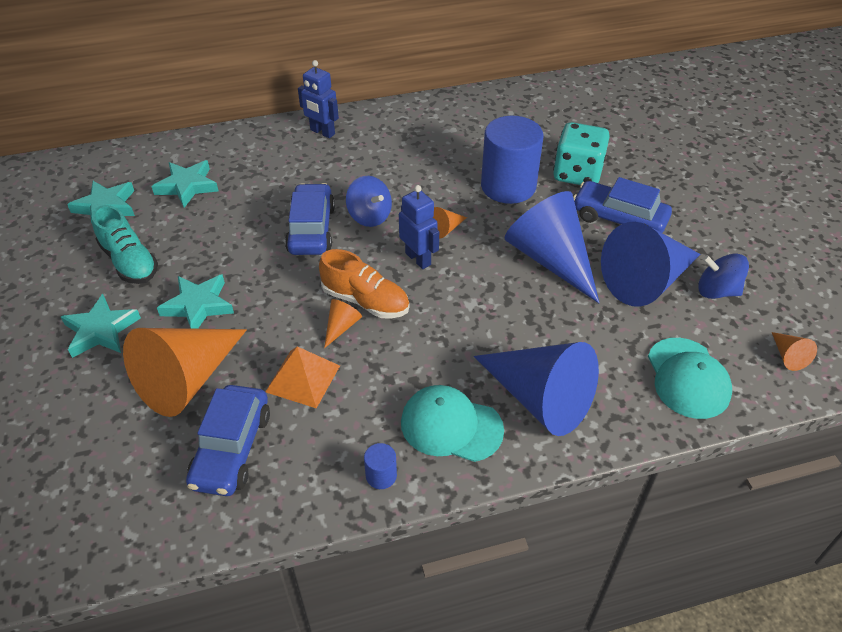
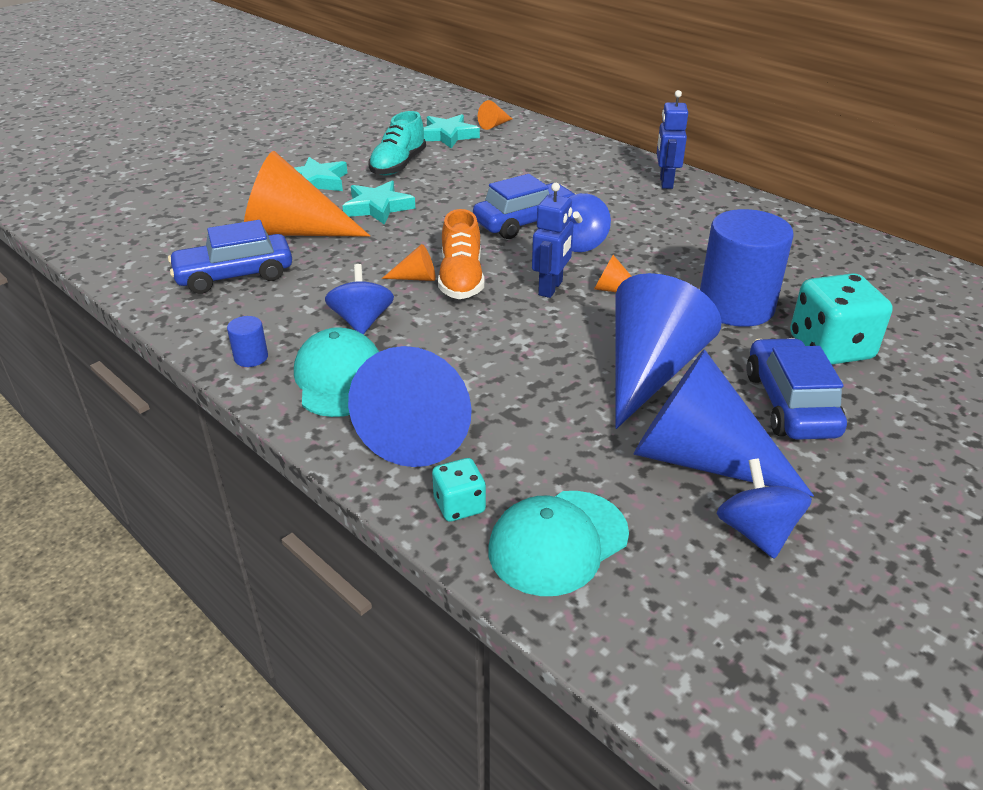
camera: 60 degrees right, 10 degrees down
turquoise star [151,160,218,208] -> none
orange pyramid [265,346,340,408] -> none
orange cone [772,332,817,371] -> orange cone moved to [478,100,512,130]
none -> blue spinning top [325,264,394,335]
none -> turquoise dice [432,458,486,522]

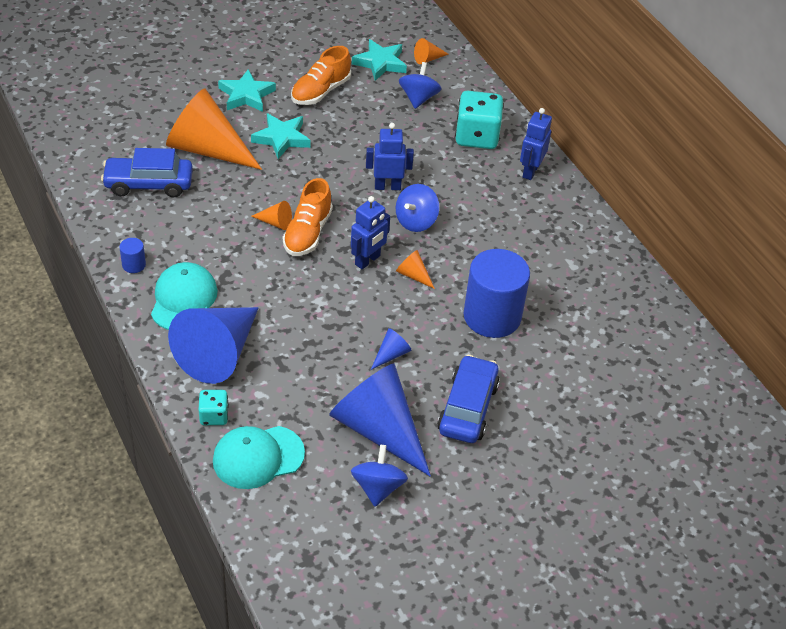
camera: 15 degrees right, 10 degrees up
blue spinning top [325,264,394,335] -> blue spinning top moved to [399,62,442,109]
turquoise shoe [368,111,426,176] -> orange shoe [291,46,351,105]
blue car [473,174,575,239] -> blue robot [366,123,414,190]
blue cone [616,273,722,429] -> blue cone [371,328,412,370], size x0.41
turquoise dice [790,273,892,365] -> turquoise dice moved to [455,91,504,149]

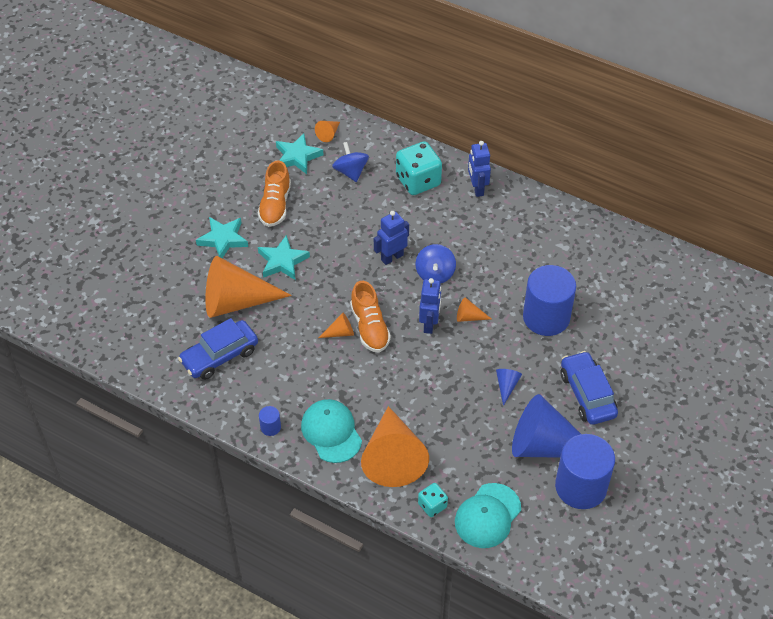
camera: 30 degrees left, 5 degrees up
blue cone [168,307,259,384] -> orange cone [361,406,429,487]
blue spinning top [351,445,408,507] -> blue cylinder [555,434,615,509]

